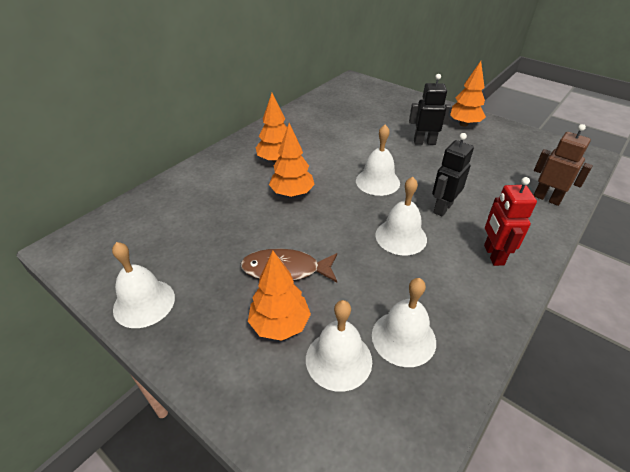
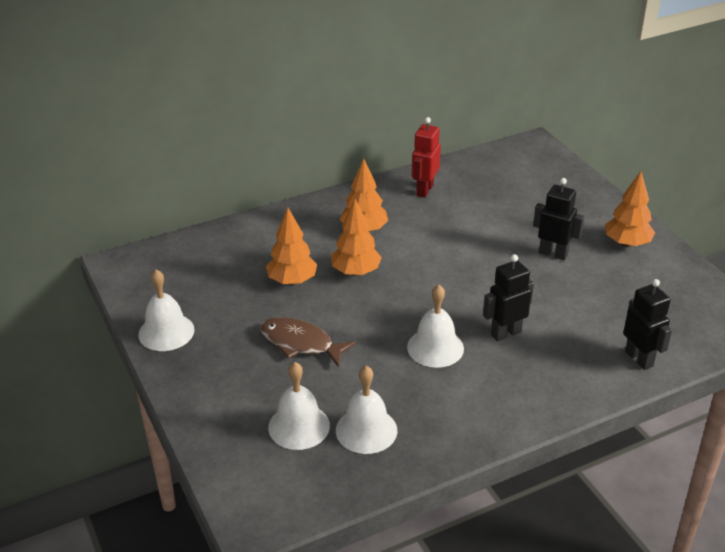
camera: 25 degrees right, 5 degrees down
orange tree [248,251,311,341] -> orange tree moved to [266,208,317,285]
white bell [356,124,400,196] -> none
red robot [484,177,537,266] -> red robot moved to [412,117,441,198]
brown robot [534,124,593,206] -> black robot [623,279,672,370]

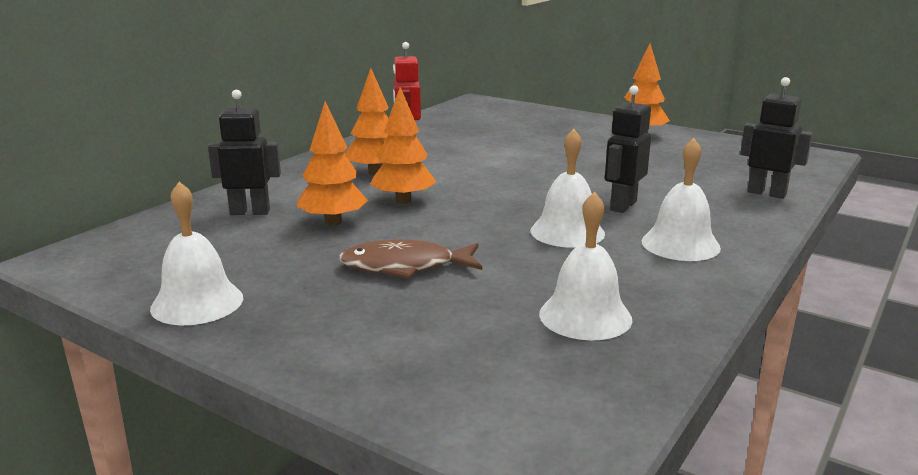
camera: 30 degrees left, 15 degrees down
white bell [268,362,330,450] -> white bell moved to [642,138,721,261]
black robot [533,178,585,260] -> black robot moved to [208,90,281,215]

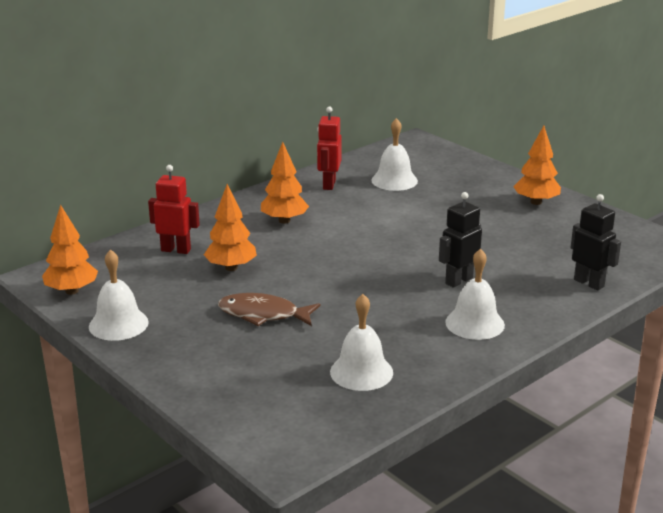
camera: 15 degrees right, 5 degrees up
black robot [208,90,281,215] -> red robot [148,165,200,254]
orange tree [370,87,436,204] -> orange tree moved to [42,205,98,295]
white bell [531,129,605,248] -> white bell moved to [371,118,418,191]

